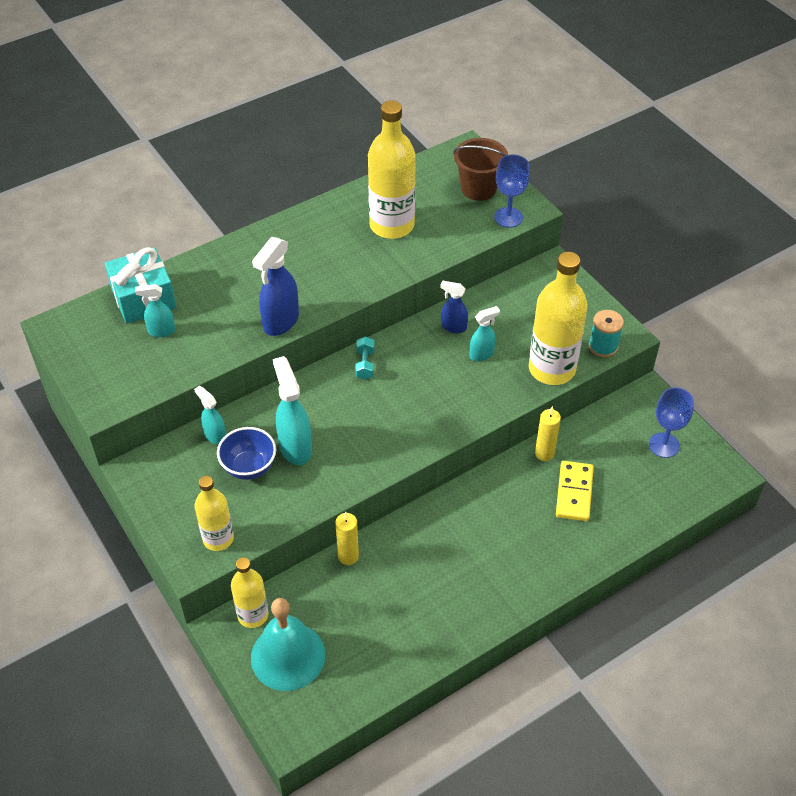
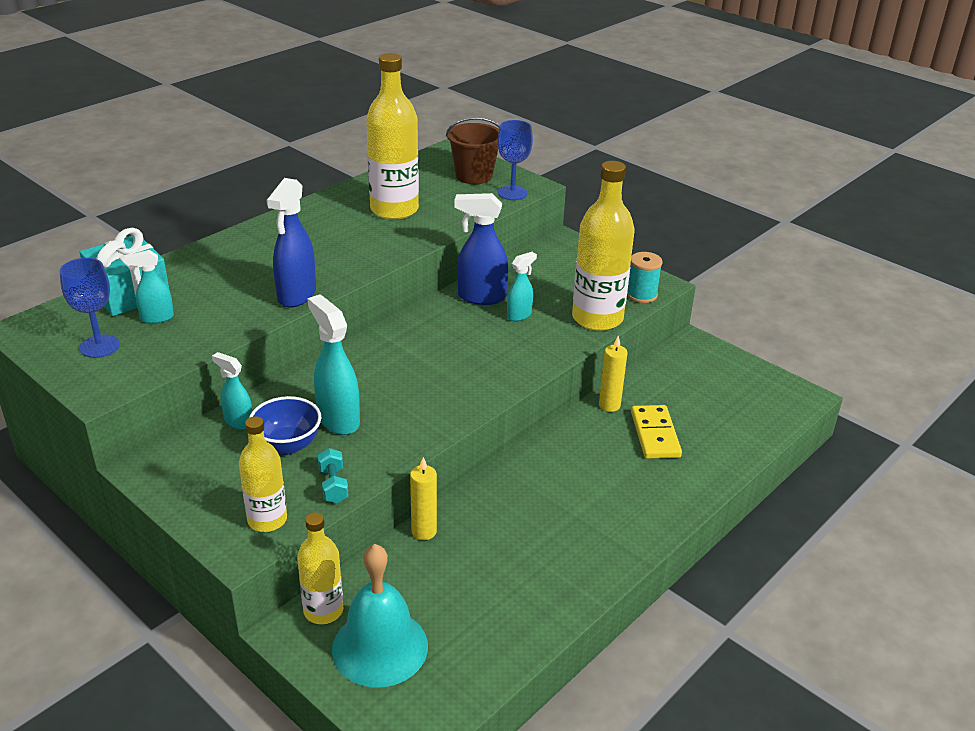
camera: 15 degrees left, 15 degrees down
turquoise dumbbell [355,336,375,380] -> turquoise dumbbell moved to [318,448,348,503]
blue spray bottle [440,281,468,333] -> blue spray bottle [455,193,508,305], size x1.70
blue goblet [649,387,694,458] -> blue goblet moved to [60,258,120,358]

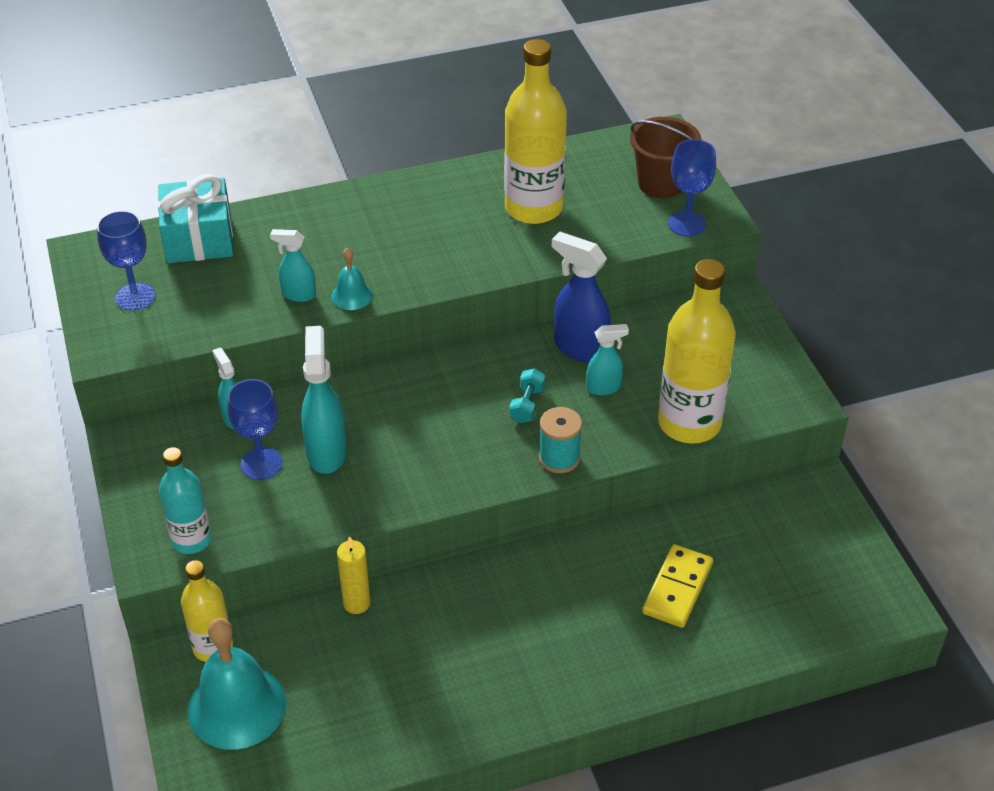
camera: 30 degrees right, 10 degrees up
turquoise spray bottle [125,250,174,324] -> turquoise spray bottle moved to [270,229,316,302]
yellow bottle [239,416,287,532] -> turquoise bottle [159,447,212,554]
blue bowl [249,396,321,455] -> blue goblet [227,379,283,480]
blue spray bottle [266,178,316,308] -> turquoise bell [331,247,373,310]
turquoise dumbbell [318,448,348,503] -> turquoise dumbbell moved to [509,368,545,423]
yellow candle [599,336,628,412] -> none
turquoise spool [627,252,663,303] -> turquoise spool moved to [539,407,582,473]

